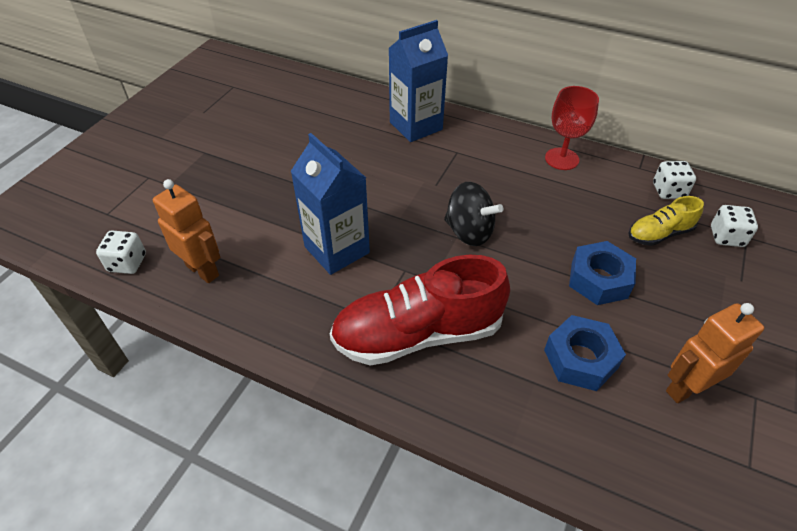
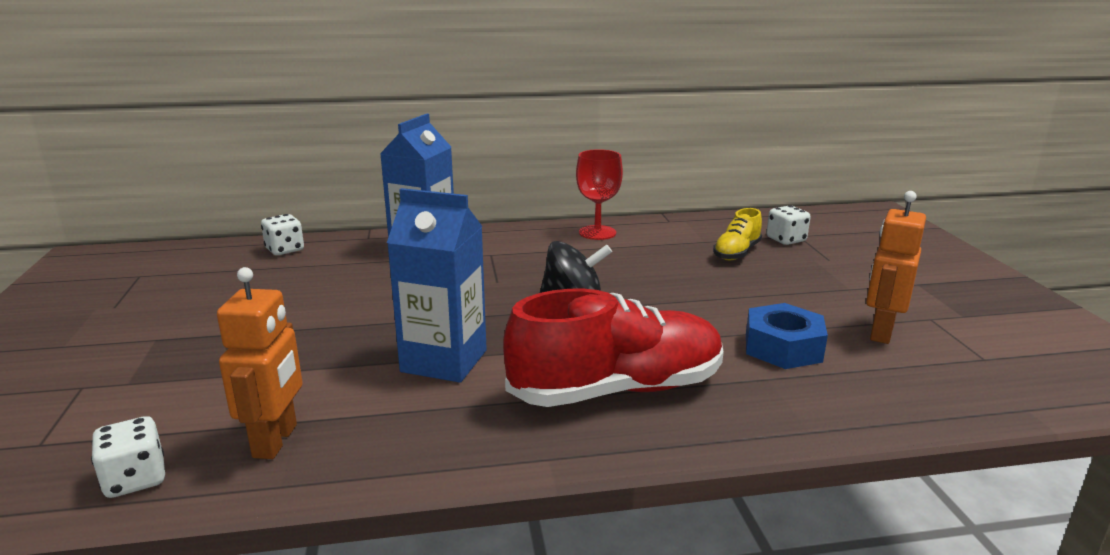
camera: 35 degrees left, 25 degrees down
orange robot [153,179,220,283] -> orange robot turned 90 degrees clockwise [217,267,303,459]
red shoe [330,255,510,366] -> red shoe turned 150 degrees counterclockwise [503,289,724,407]
blue nut [569,241,636,305] -> none
white dice [653,161,696,199] -> white dice moved to [261,214,304,255]

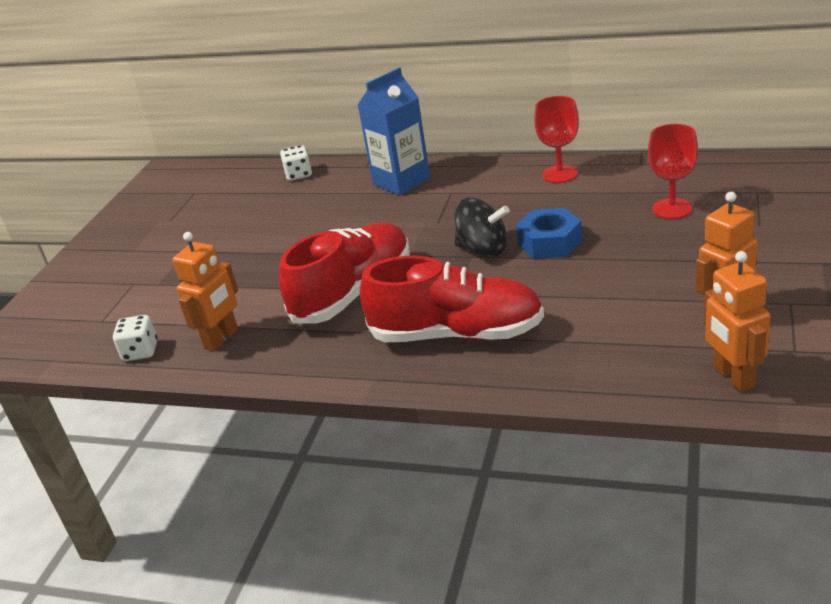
camera: 30 degrees right, 10 degrees up
blue carton [387,188,487,383] -> red shoe [279,223,410,324]
yellow shoe [713,208,762,260] -> red goblet [648,124,698,219]
blue nut [746,303,828,369] -> blue nut moved to [516,208,582,259]
white dice [766,205,810,245] -> none
none -> orange robot [704,251,771,392]

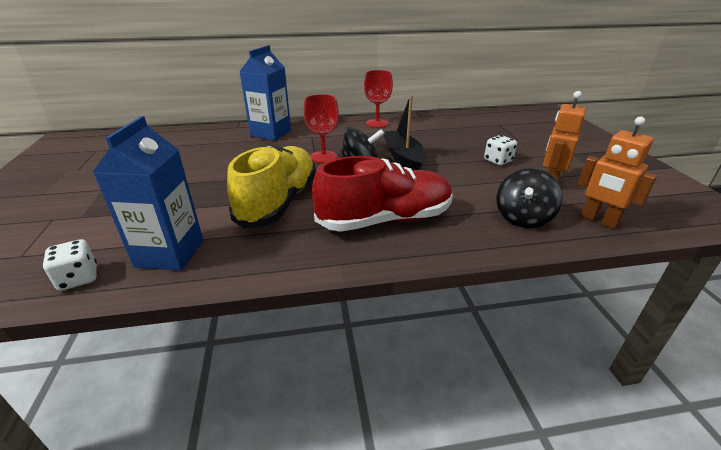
camera: 30 degrees left, 0 degrees up
orange robot [172,232,238,351] -> blue carton [93,116,203,271]
red shoe [279,223,410,324] -> yellow shoe [227,145,316,229]
white dice [280,145,312,181] -> white dice moved to [484,135,517,165]
blue nut [516,208,582,259] -> black boat [384,95,426,170]
red goblet [648,124,698,219] -> red goblet moved to [303,94,339,163]
none -> black spinning top [496,168,563,228]

